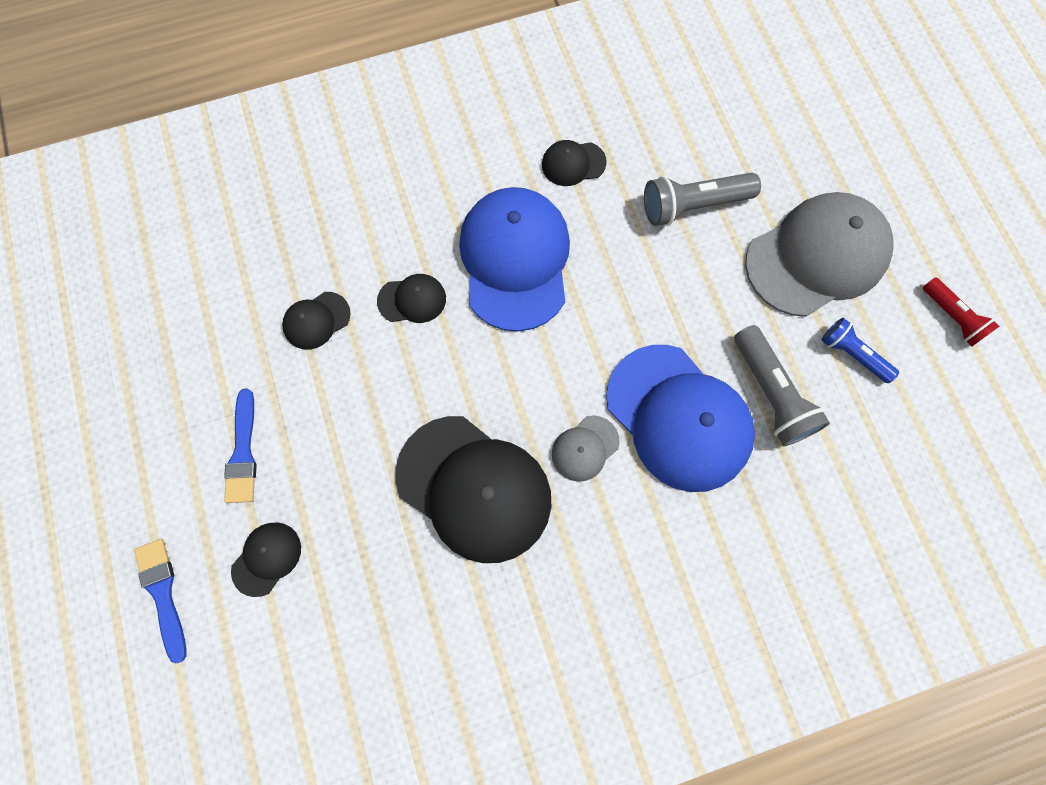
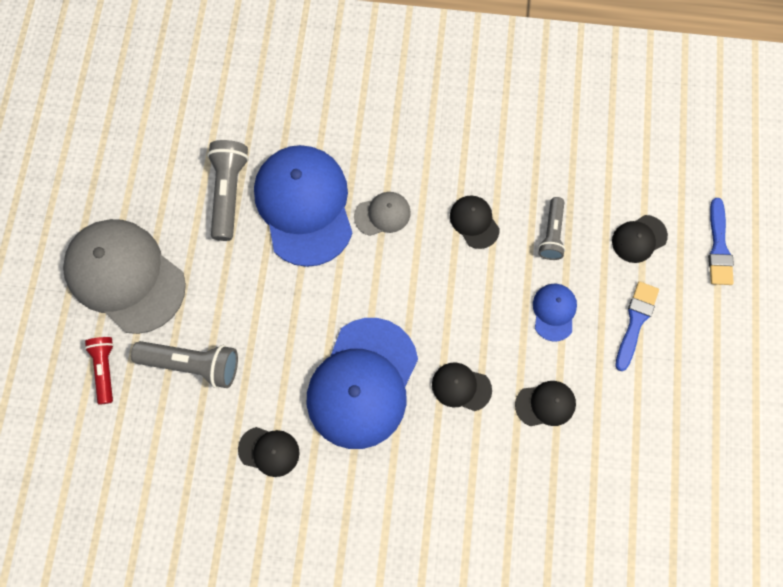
camera: 155 degrees left, 0 degrees up
black cap [396,416,551,563] -> black cap [450,195,500,249], size x0.45
grey cap [745,192,893,317] -> grey cap turned 45 degrees clockwise [63,219,186,334]
blue flashlight [821,318,899,383] -> none
red flashlight [923,277,1000,346] -> red flashlight moved to [85,337,114,405]
none -> blue cap [533,284,577,341]
none -> grey flashlight [538,197,566,260]

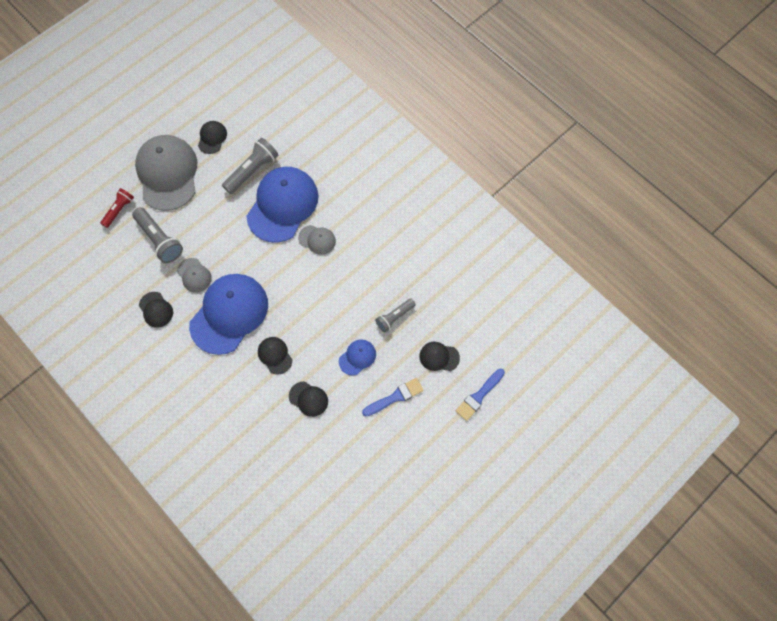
camera: 40 degrees right, 5 degrees down
blue cap [307,318,418,449] -> blue cap turned 150 degrees clockwise [189,274,268,355]
black cap [450,195,500,249] -> black cap moved to [198,121,227,154]
none -> grey cap [177,258,212,292]

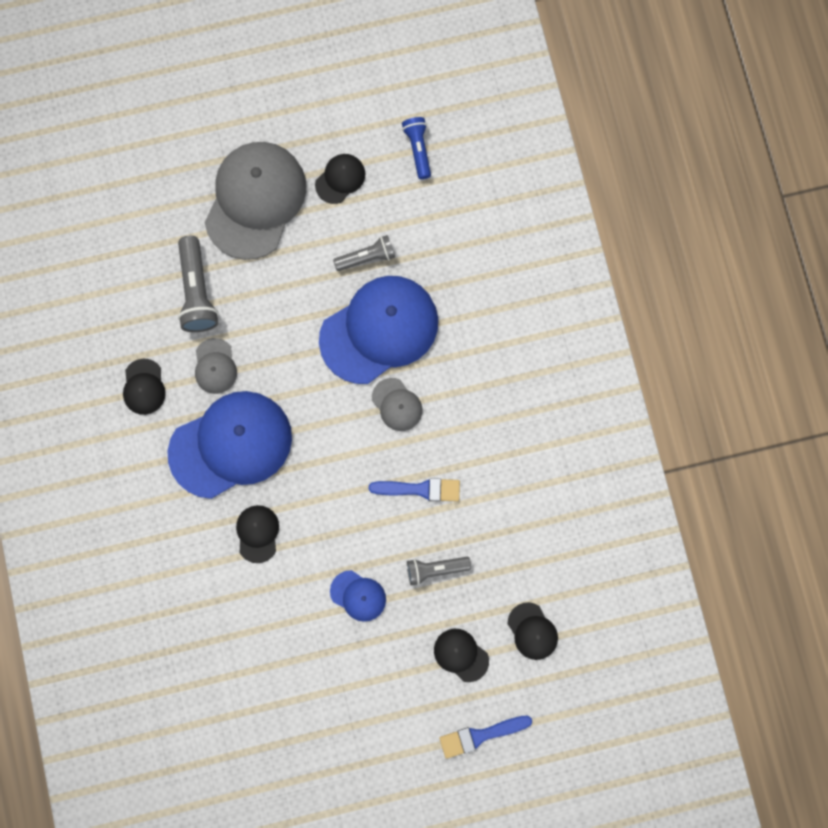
camera: 30 degrees right, 10 degrees up
red flashlight [100,188,134,228] -> none
grey flashlight [222,138,278,194] -> grey flashlight [333,235,395,271], size x0.64
black cap [289,381,328,417] -> black cap moved to [507,602,558,660]
blue cap [339,339,376,376] -> blue cap turned 45 degrees clockwise [330,570,386,622]
blue brush [362,378,424,416] -> blue brush moved to [369,478,460,501]
none -> blue flashlight [402,117,431,179]

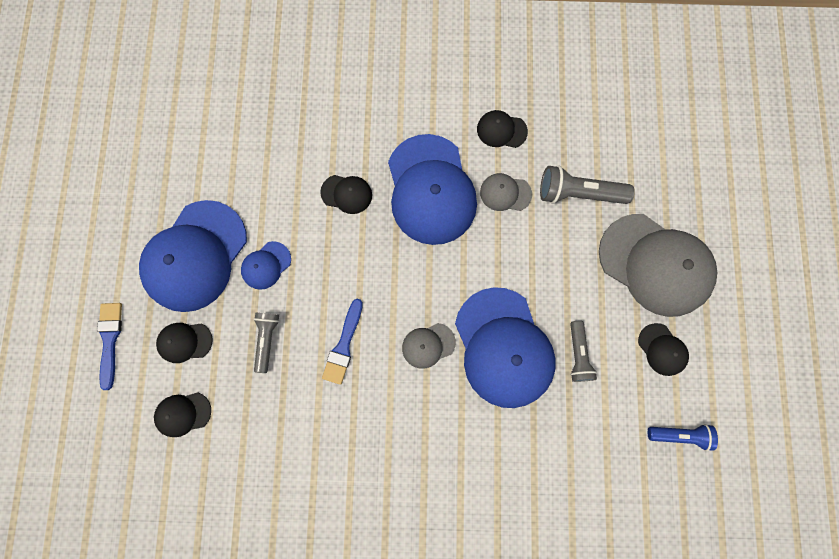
camera: 105 degrees right, 0 degrees up
black cap [434,629,489,682] -> black cap turned 150 degrees counterclockwise [156,323,213,363]
none -> blue cap [139,200,247,312]

